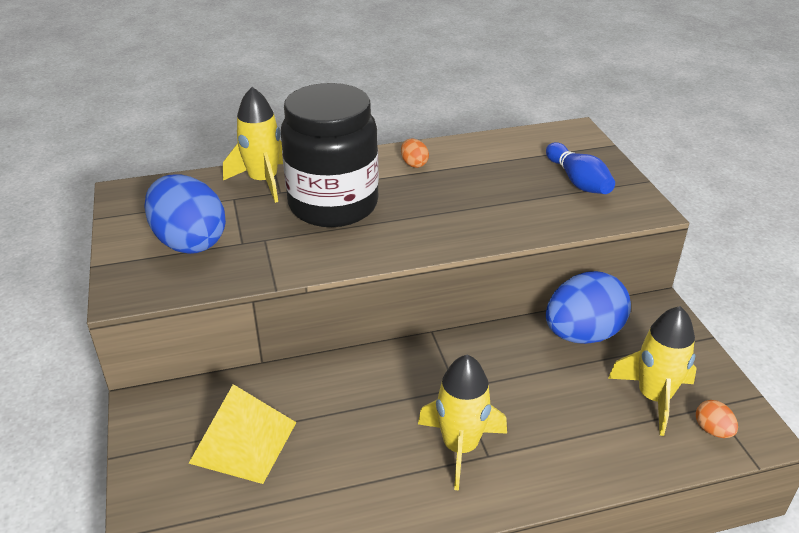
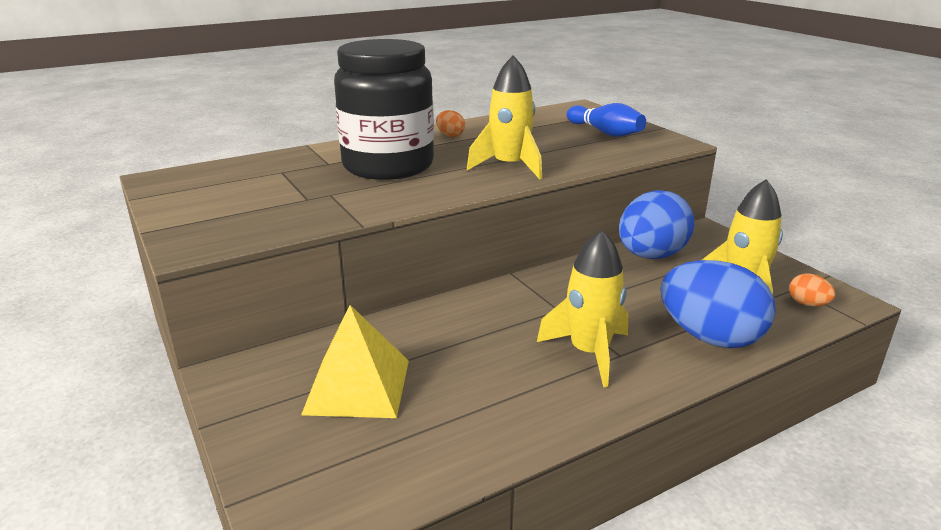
camera: 15 degrees left, 10 degrees down
blue egg [144,174,226,254] -> blue egg moved to [660,260,776,348]
yellow rocket [223,87,283,203] -> yellow rocket moved to [467,55,542,179]

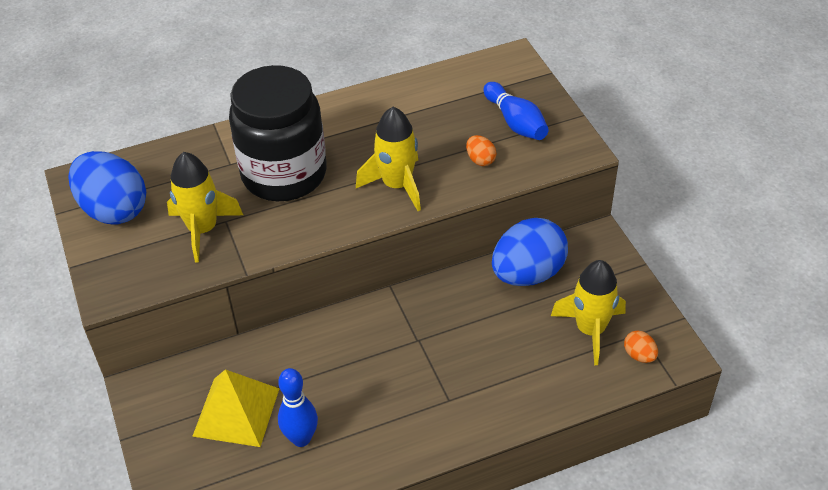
camera: 10 degrees right, 20 degrees up
orange egg [436,110,465,137] -> orange egg moved to [466,135,496,166]
yellow rocket [537,229,628,387] -> yellow rocket moved to [167,152,243,263]
blue egg [660,260,776,348] -> blue egg moved to [68,151,146,224]
none -> blue bowling pin [278,368,318,447]

